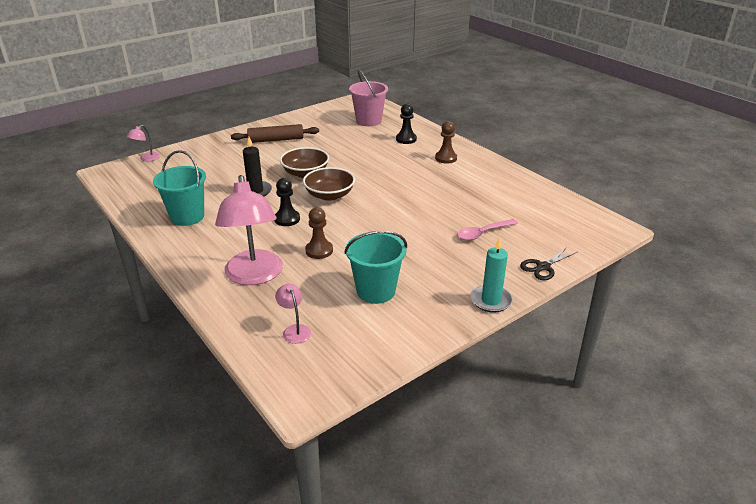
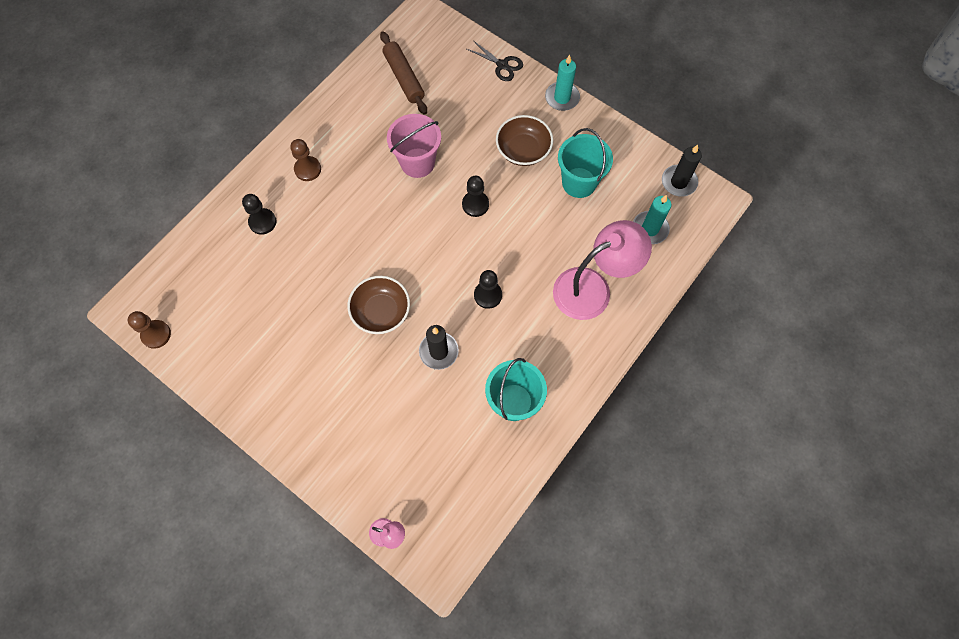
camera: 105 degrees left, 35 degrees up
brown rolling pin [231,124,319,143] -> brown rolling pin moved to [380,31,427,115]
pink lamp [275,284,311,344] -> turquoise candle [633,195,671,244]
brown bowl [303,167,355,201] -> brown bowl moved to [496,115,553,166]
brown pawn [305,207,333,259] -> brown pawn moved to [128,311,171,349]
pink bucket [349,70,388,126] -> pink bucket moved to [387,114,441,178]
pink spoon [457,219,518,240] -> none
none -> black pawn [462,176,489,217]
none -> black candle [662,145,702,197]

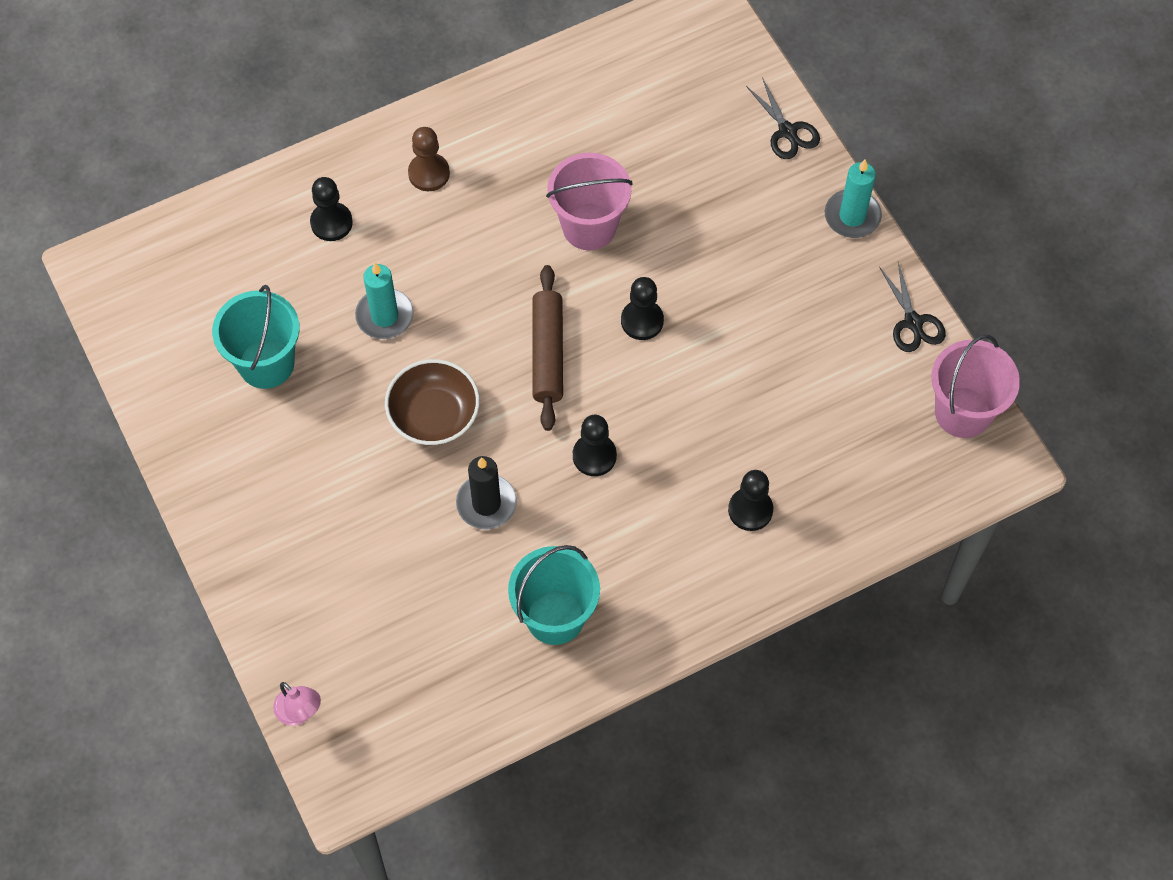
camera: 25 degrees right, 5 degrees down
brown pawn [128,311,171,349] -> none
brown rolling pin [380,31,427,115] -> brown rolling pin moved to [532,265,563,431]
brown bowl [496,115,553,166] -> none
pink lamp [553,220,652,320] -> black pawn [728,470,773,531]
turquoise bucket [558,128,613,198] -> turquoise bucket moved to [212,285,300,389]
turquoise candle [633,195,671,244] -> turquoise candle moved to [355,263,414,339]
black candle [662,145,702,197] -> pink bucket [931,334,1020,438]
none -> black scissors [879,262,946,352]

